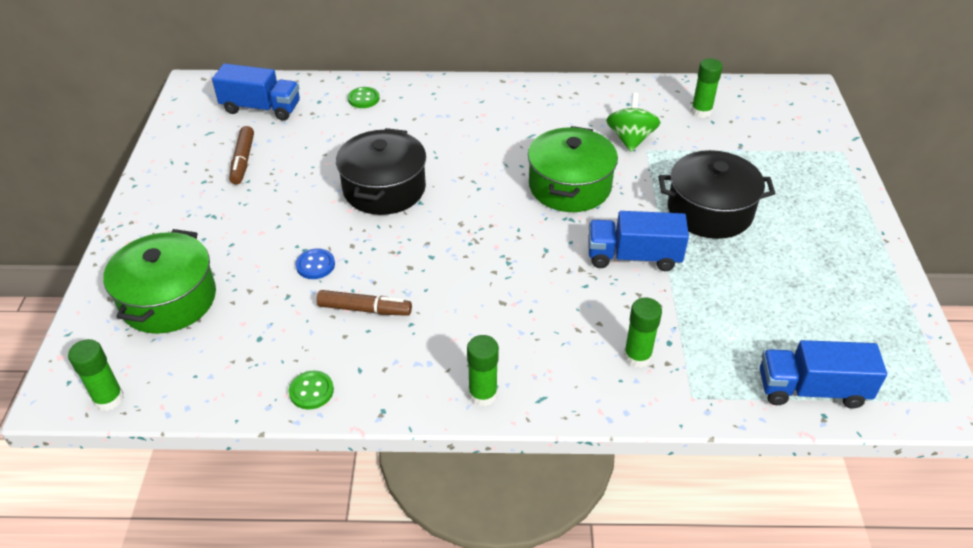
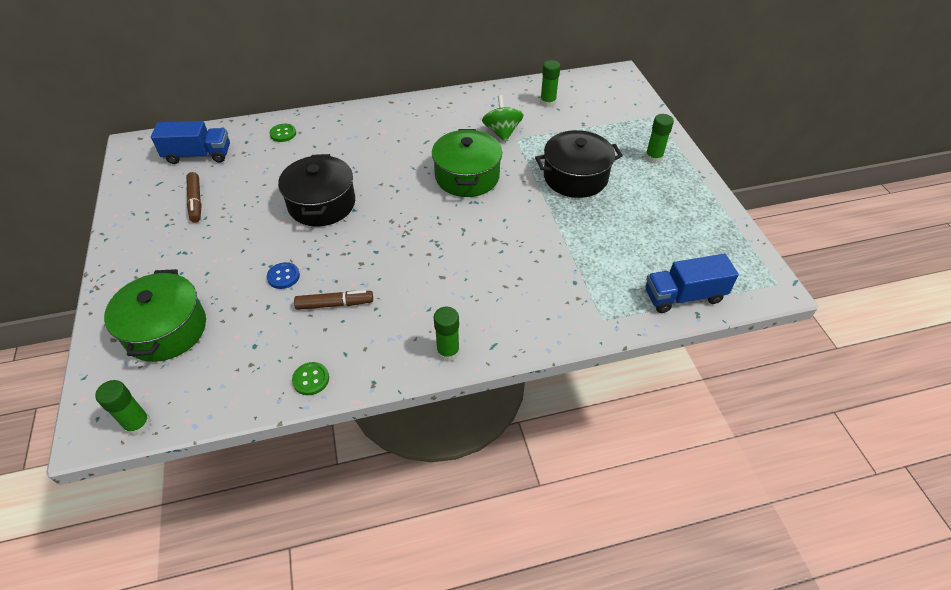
camera: 15 degrees left, 5 degrees up
blue truck [588,211,689,271] -> none
green glue stick [624,297,662,368] -> green glue stick moved to [645,114,674,164]

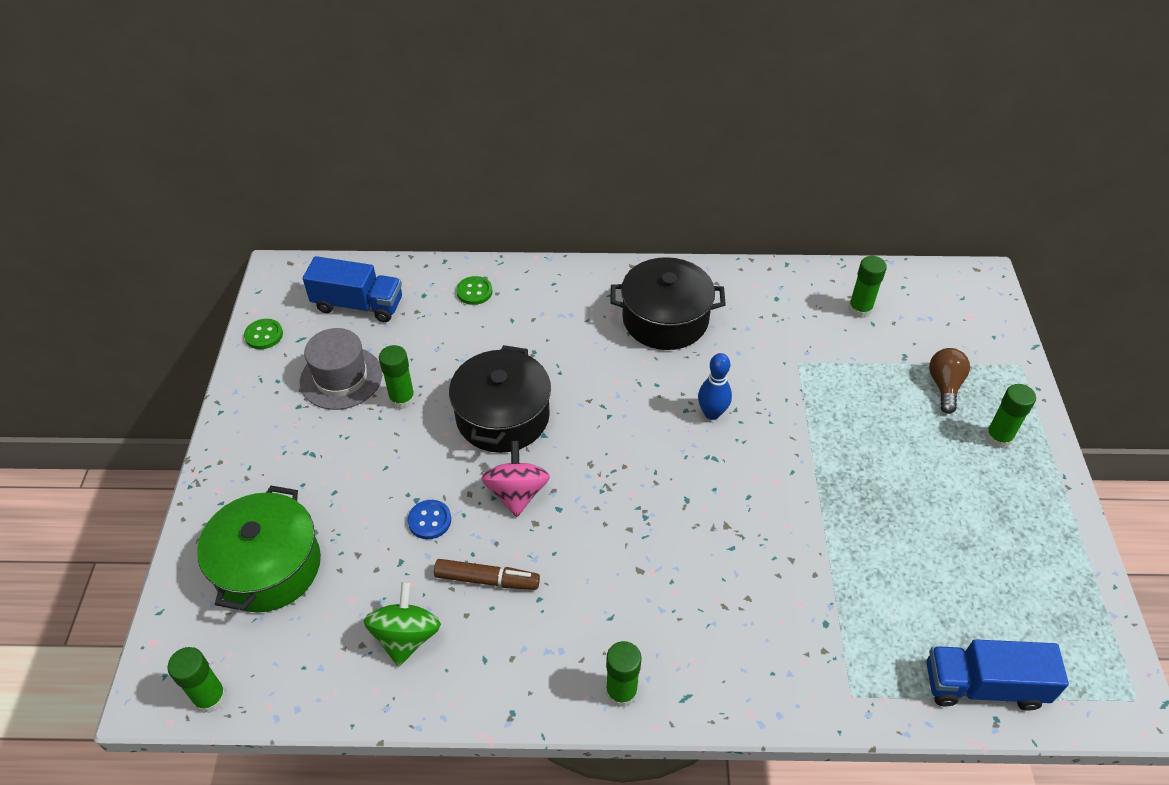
camera: 15 degrees right, 0 degrees up
brown marker [186,172,201,223] -> grey hat [300,328,382,410]
green button [292,362,329,395] -> green button moved to [244,319,283,349]
green pot [432,129,502,197] -> blue bowling pin [698,353,732,420]
green spinning top [482,95,523,142] -> green spinning top moved to [364,581,441,667]
black pot [535,130,623,198] -> black pot moved to [611,257,726,350]
none -> green glue stick [379,345,415,410]
none -> pink spinning top [481,441,550,517]
none -> brown light bulb [929,348,970,414]

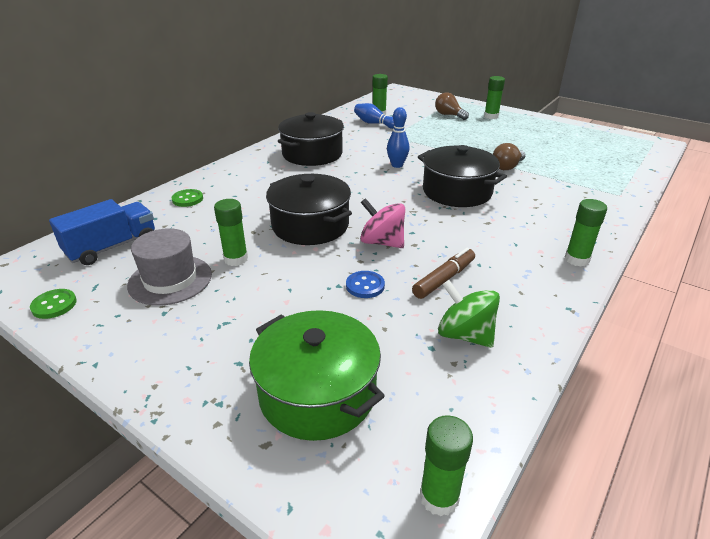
camera: 55 degrees left, 15 degrees down
blue truck [927,639,1069,711] -> none
none -> blue bowling pin [354,103,394,129]
none -> black pot [418,145,507,207]
none -> brown light bulb [493,143,526,170]

